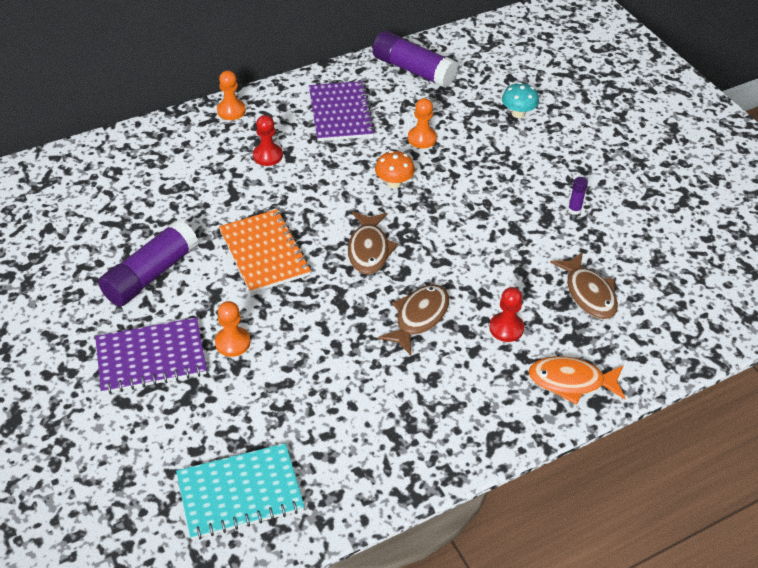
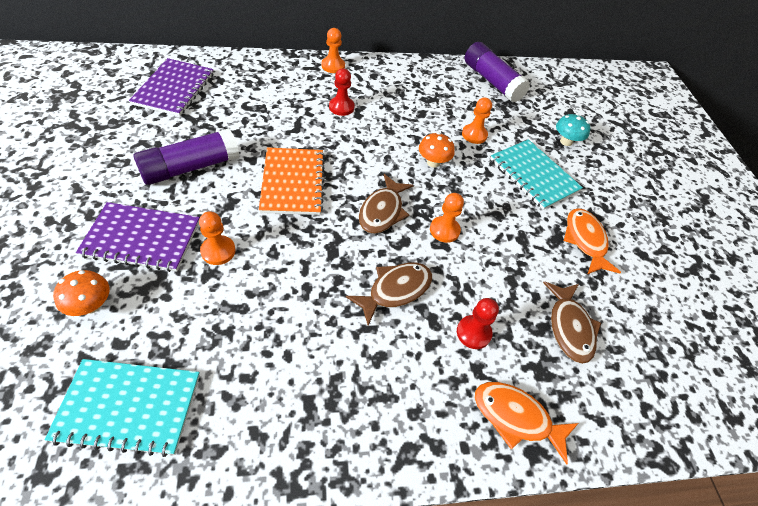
camera: 15 degrees right, 5 degrees up
purple notebook [309,81,375,141] -> purple notebook moved to [129,58,214,116]
purple glue stick [568,177,588,215] -> orange fish [564,208,621,275]
none -> orange mushroom [53,270,110,316]
none -> orange pawn [430,193,464,243]
none -> turquoise notebook [490,139,583,210]

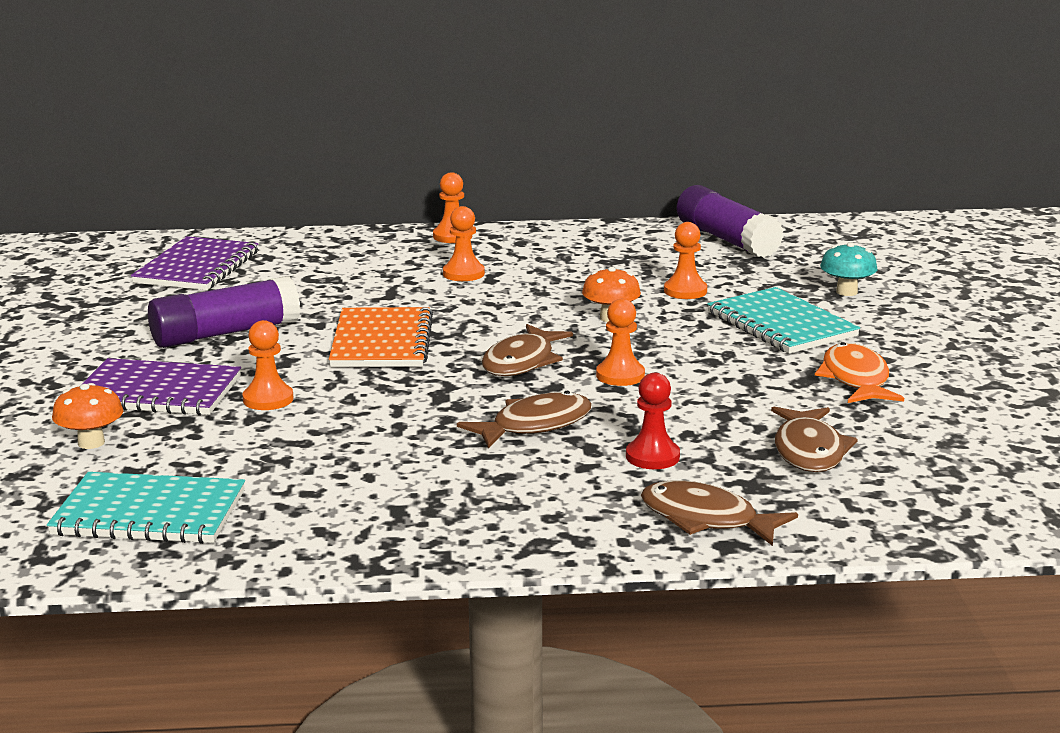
camera: 10 degrees right, 30 degrees down
red pawn [329,68,355,116] -> orange pawn [443,206,485,281]
orange fish [475,382,579,464] -> brown fish [641,480,798,546]

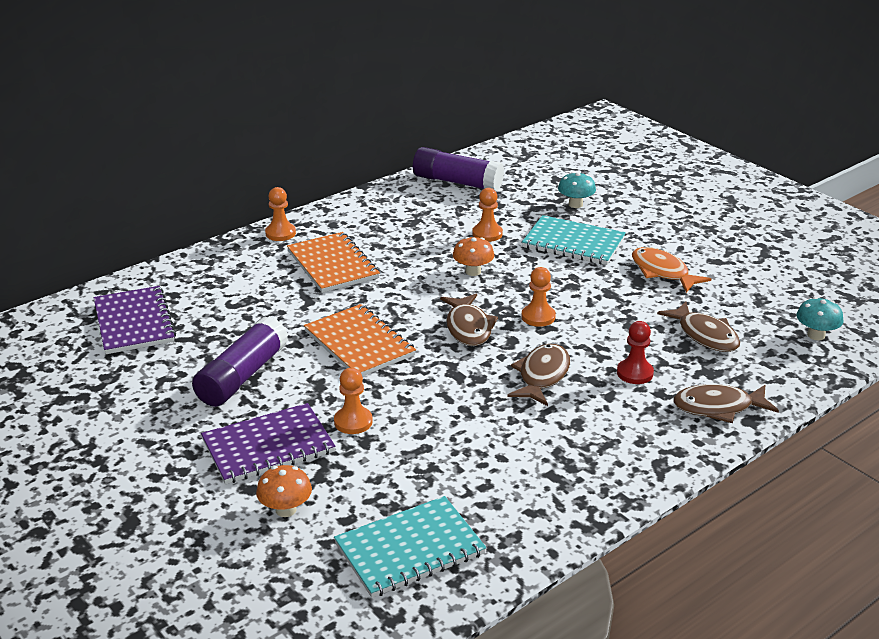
camera: 35 degrees left, 10 degrees up
orange pawn [443,206,485,281] -> orange notebook [287,232,380,293]
none -> turquoise mushroom [796,297,843,340]

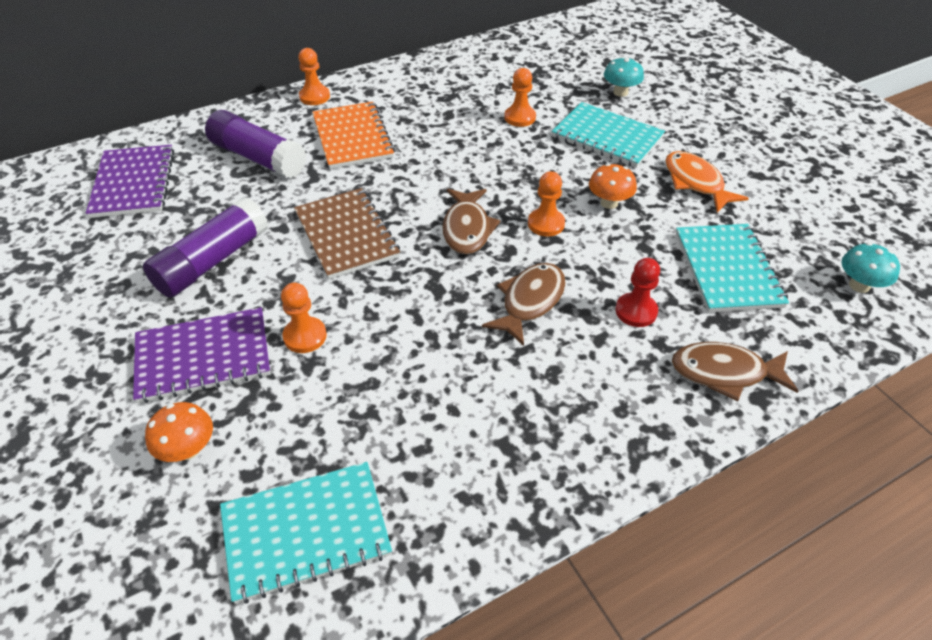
camera: 10 degrees right, 15 degrees up
orange notebook [304,304,416,376] -> brown notebook [294,188,400,279]
purple glue stick [413,147,504,191] -> purple glue stick moved to [205,110,307,179]
orange mushroom [453,237,494,276] -> orange mushroom moved to [589,163,637,209]
brown fish [657,301,740,352] -> turquoise notebook [676,224,789,312]

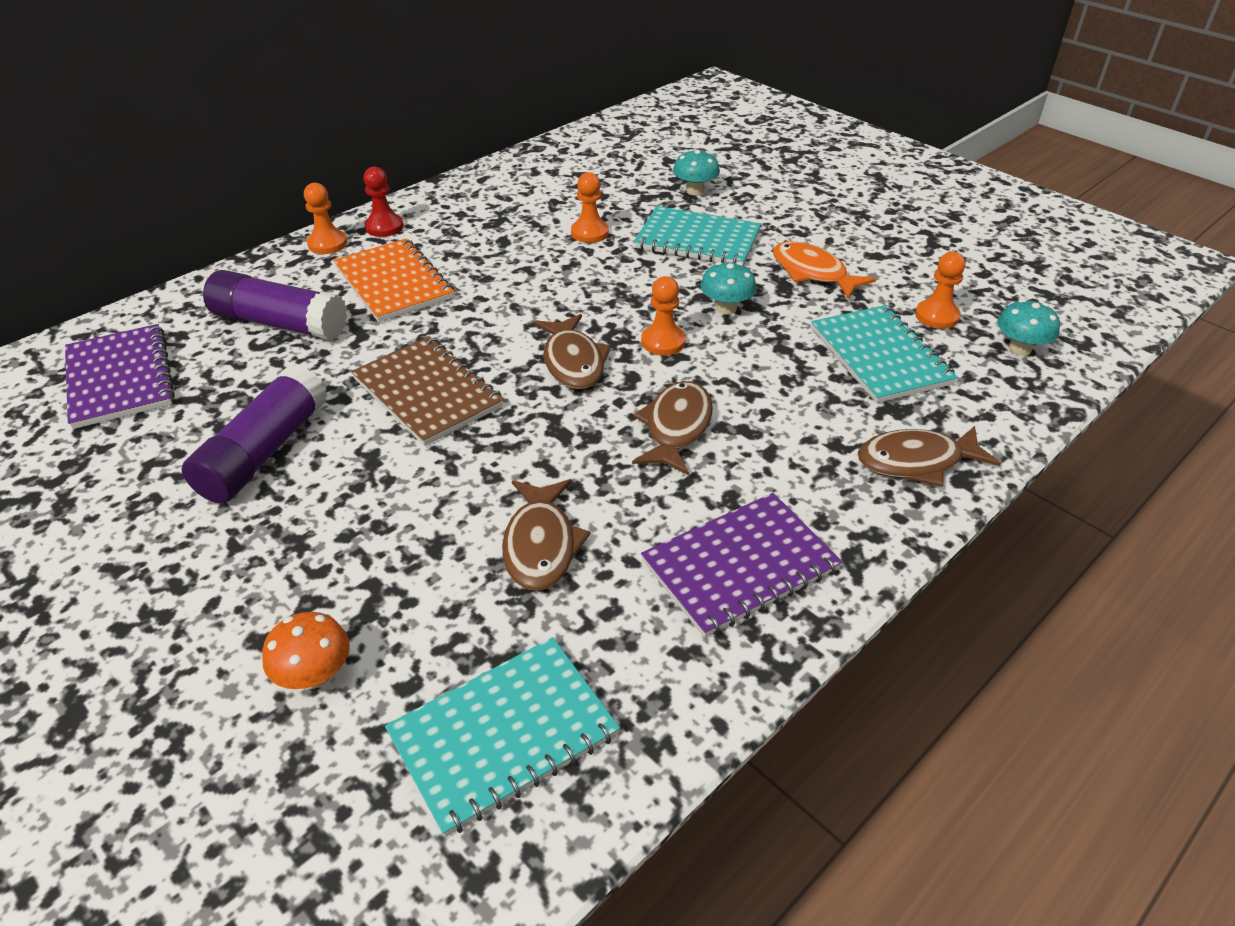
camera: 15 degrees left, 5 degrees down
purple notebook [133,307,270,403] -> purple notebook moved to [641,493,842,637]
orange pawn [281,283,327,353] -> orange pawn moved to [915,252,965,329]
orange mushroom [589,163,637,209] -> turquoise mushroom [700,262,756,315]
red pawn [615,258,660,327] -> red pawn moved to [363,167,404,237]
none -> brown fish [502,479,591,591]

